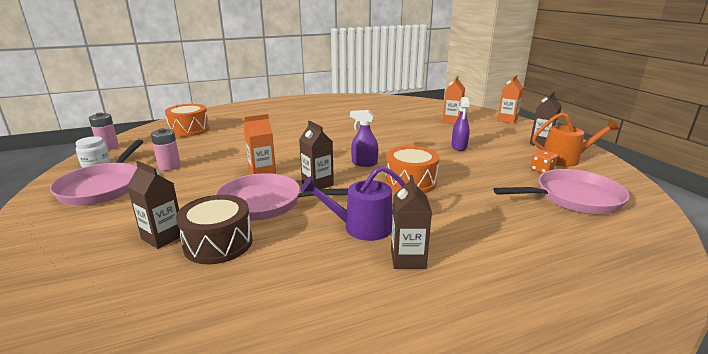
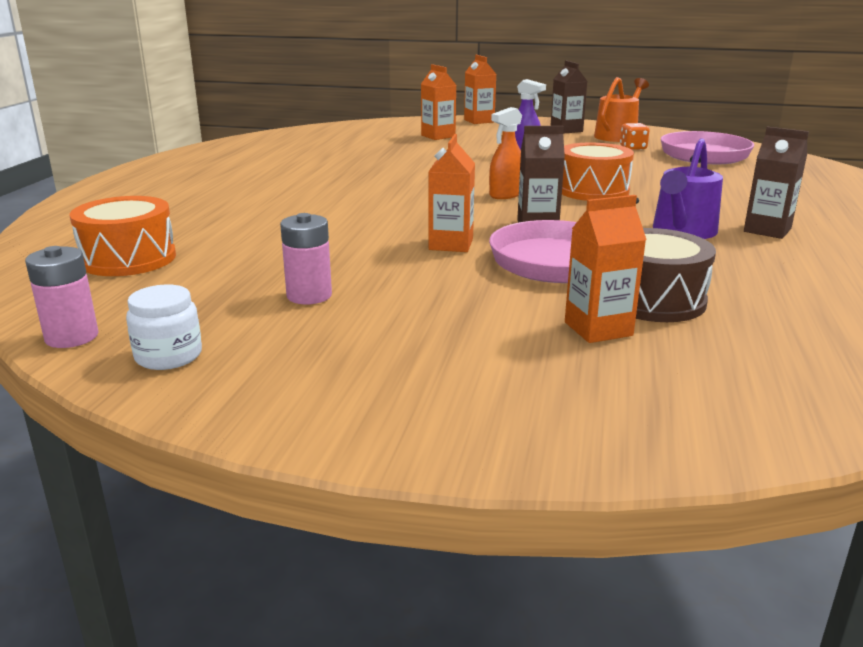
camera: 55 degrees left, 0 degrees up
pink pan [50,140,143,205] -> none
brown carton [127,161,180,249] -> orange carton [565,195,647,343]
purple spray bottle [350,110,378,167] -> orange spray bottle [489,107,522,199]

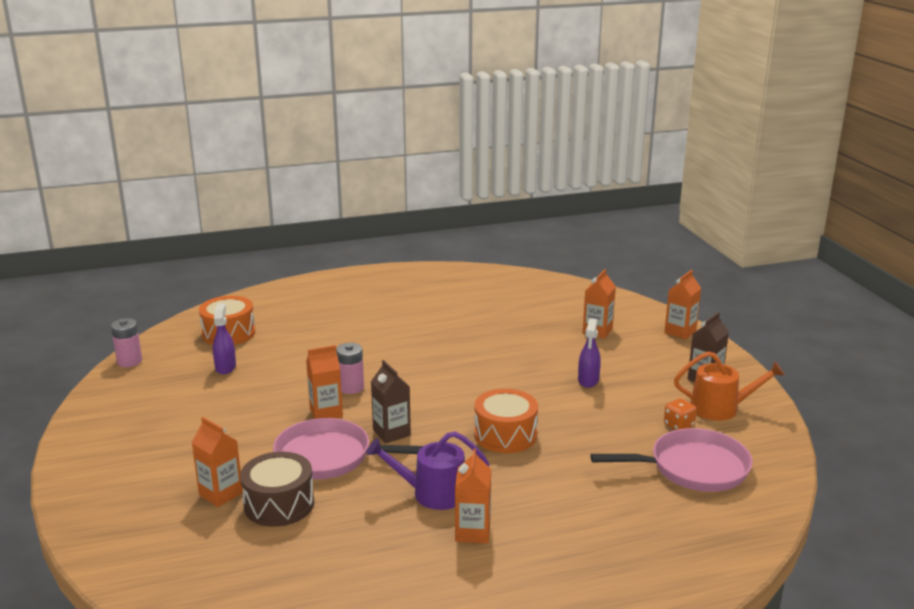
camera: 60 degrees right, 0 degrees up
white jar [126,285,202,370] -> none
pink battery [280,213,332,304] -> pink battery moved to [336,343,364,394]
orange spray bottle [489,107,522,199] -> none
brown carton [744,127,809,239] -> orange carton [455,449,491,544]
none -> purple spray bottle [213,303,236,374]

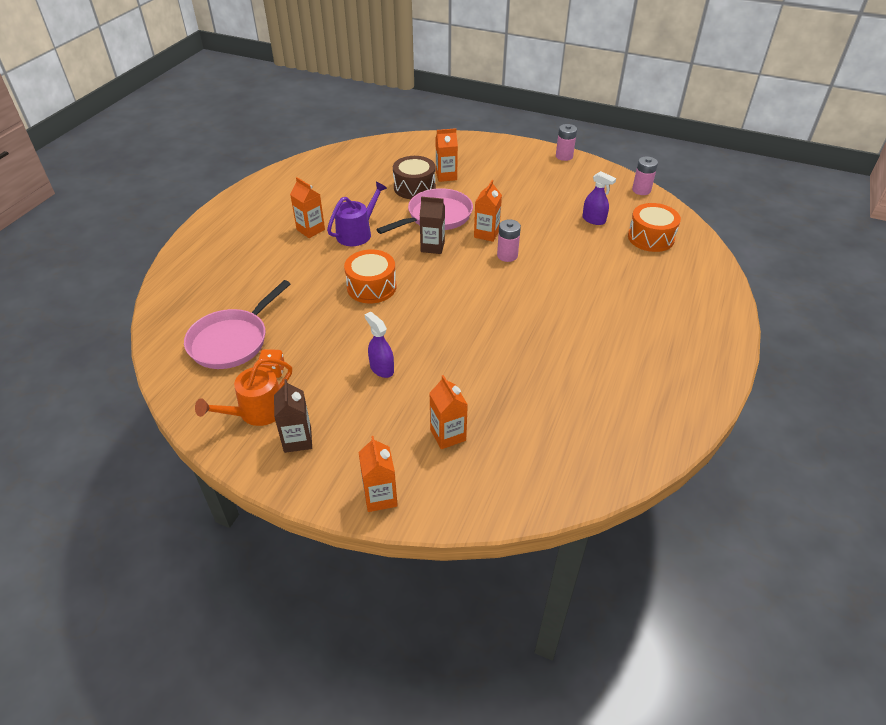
camera: 130 degrees right, 20 degrees up
none -> pink battery [556,124,577,161]

